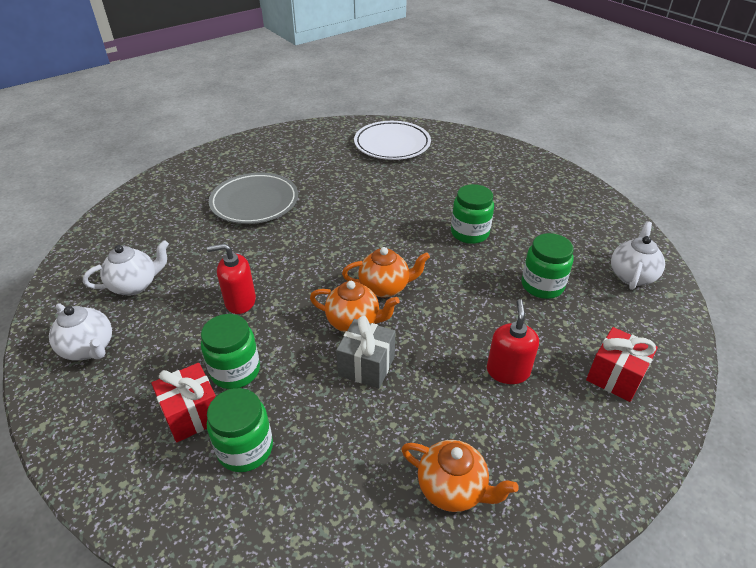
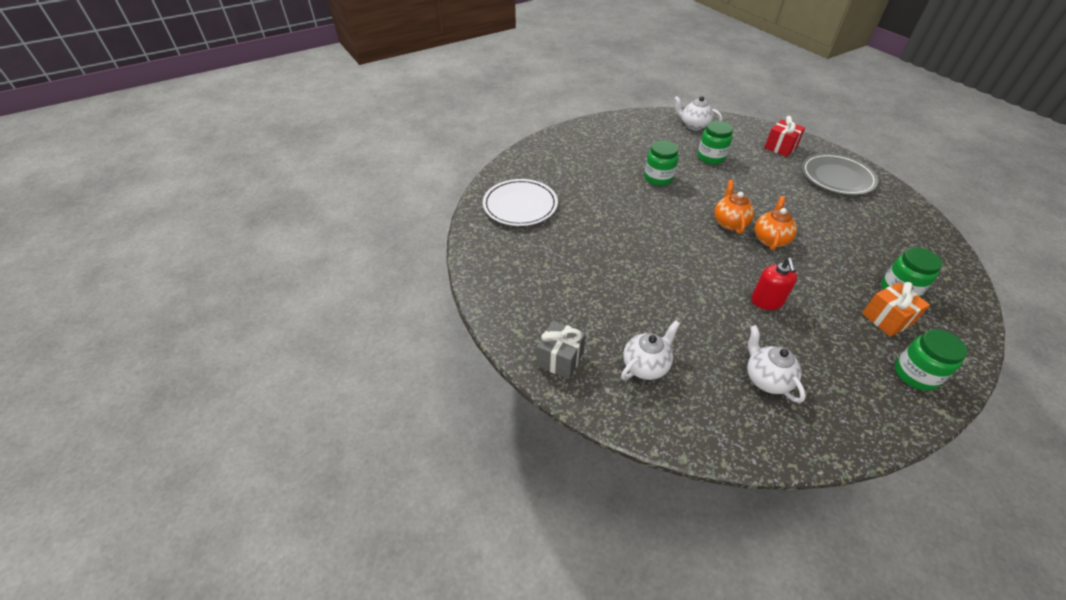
camera: 85 degrees left, 5 degrees up
white teapot [49,303,112,361] -> white teapot moved to [621,320,680,380]
red gift [152,363,216,442] -> orange gift [862,282,930,337]
green jar [201,314,260,389] -> green jar moved to [895,329,967,391]
grey plate [209,173,298,224] -> grey plate moved to [802,153,878,195]
grey gift [336,316,396,388] -> grey gift moved to [536,321,586,379]
orange teapot [401,440,518,512] -> none
red soap dispenser [487,299,539,384] -> none

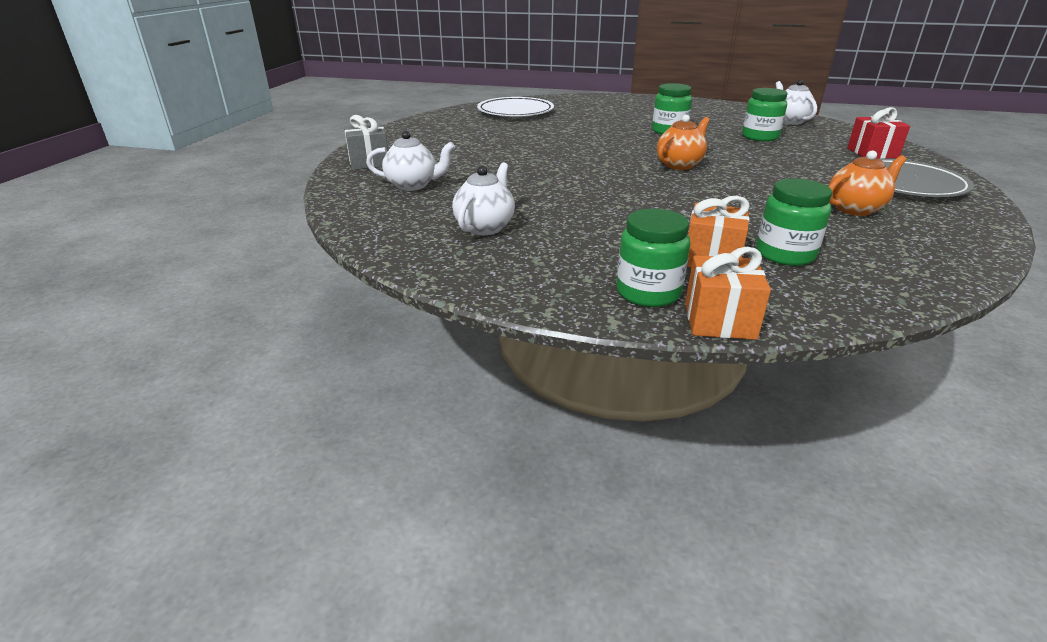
camera: 45 degrees right, 15 degrees down
red soap dispenser [751,258,797,310] -> none
orange teapot [754,196,797,251] -> orange teapot moved to [829,151,906,216]
none -> orange gift [685,247,771,340]

